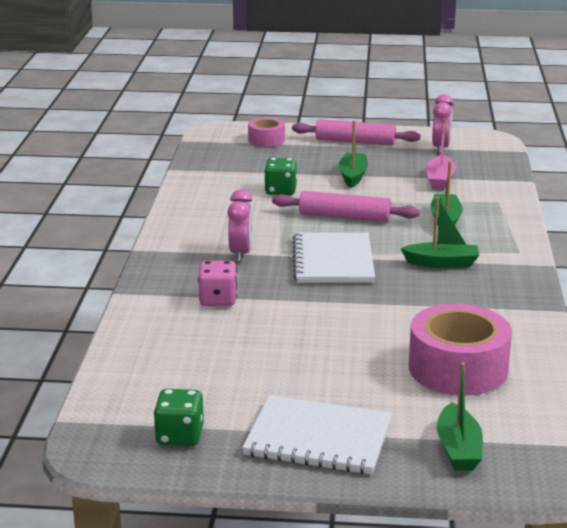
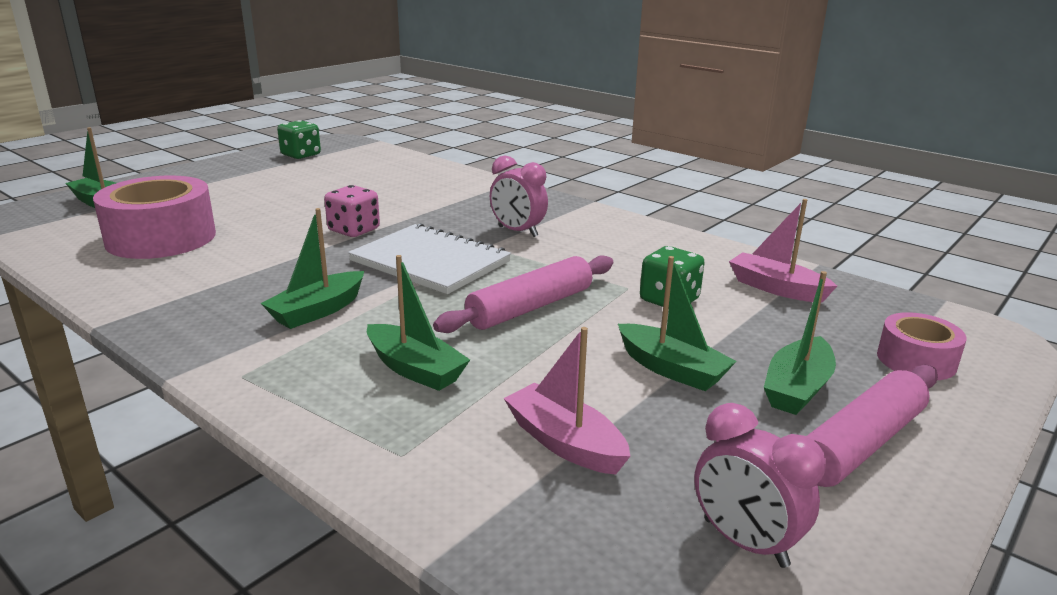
camera: 125 degrees right, 0 degrees up
pink dice [198,261,237,306] -> pink dice moved to [324,185,380,237]
white notebook [242,395,392,475] -> none
none -> pink boat [729,199,837,303]
none -> green boat [764,271,836,415]

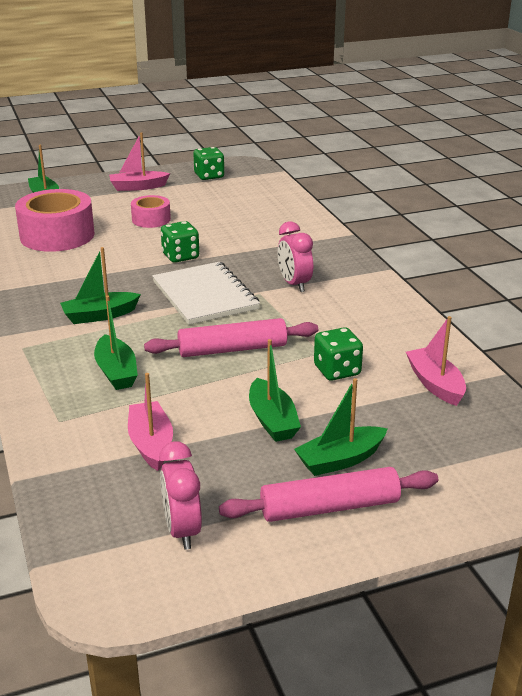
camera: 30 degrees right, 5 degrees up
pink dice [324,185,380,237] -> green dice [161,221,199,263]
pink tape [877,312,967,380] -> pink tape moved to [131,195,171,228]
none -> pink boat [109,132,170,191]

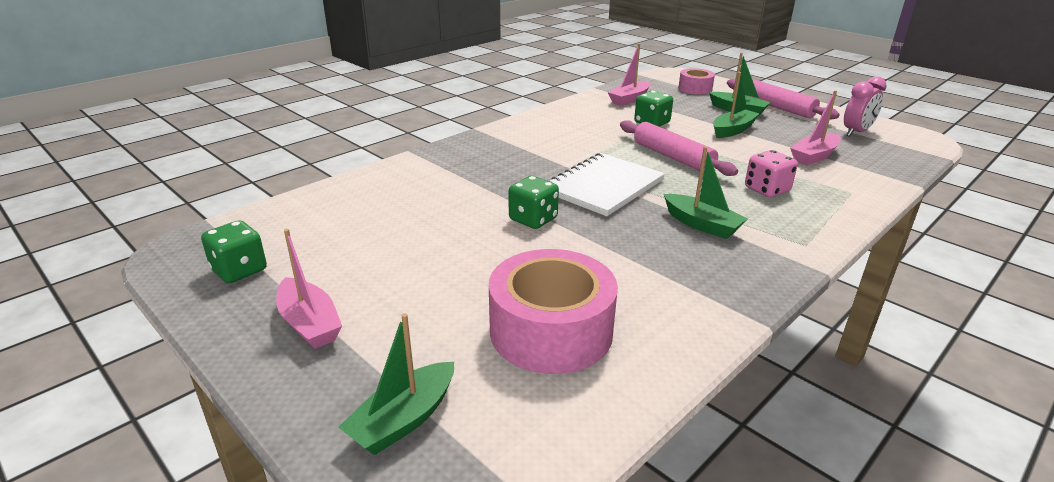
camera: 115 degrees left, 0 degrees up
green boat [94,295,138,390] -> pink dice [745,150,798,197]
pink tape [131,195,171,228] -> pink tape moved to [678,68,715,94]
pink clock [278,221,313,292] -> none

